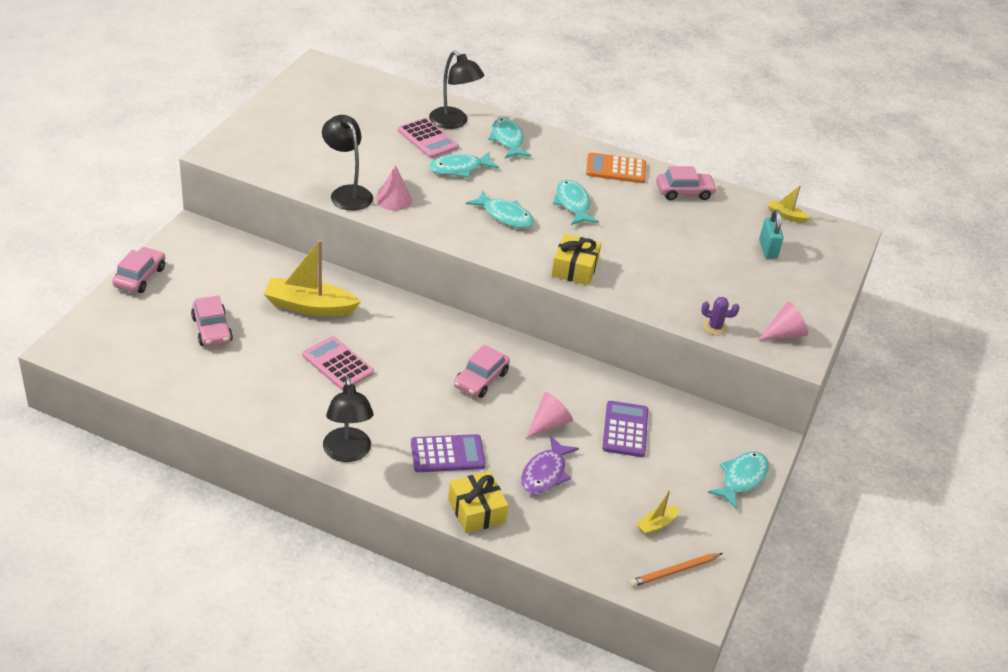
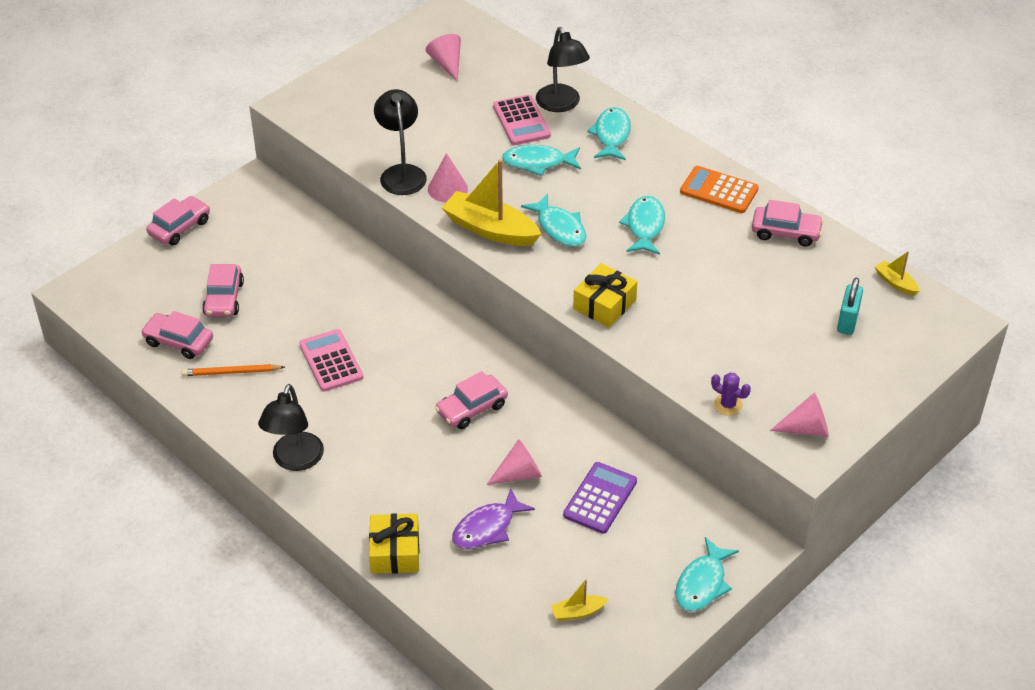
camera: 25 degrees right, 5 degrees up
yellow boat [264,240,361,316] -> yellow boat moved to [442,159,541,246]
purple calculator [411,434,486,472] -> none
orange pencil [630,553,723,587] -> orange pencil moved to [182,364,285,376]
turquoise fish [708,452,769,509] -> turquoise fish turned 150 degrees clockwise [675,537,739,612]
none -> pink car [141,311,213,359]
none -> pink cone [426,34,461,81]

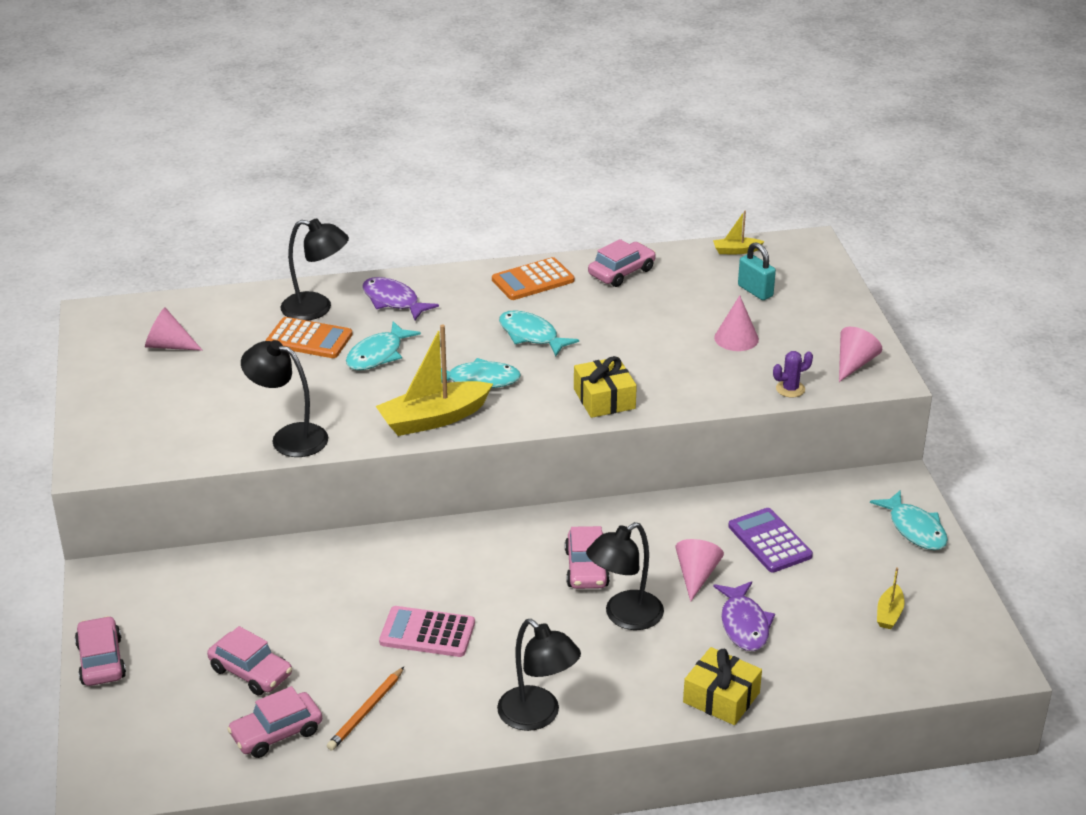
camera: 55 degrees left, 10 degrees down
pink cone [428,153,468,202] -> pink cone moved to [714,295,759,351]
pink calculator [493,95,551,145] -> orange calculator [266,317,353,358]
turquoise fish [587,107,631,160] -> purple fish [362,277,439,320]
none -> black lamp [586,522,664,630]

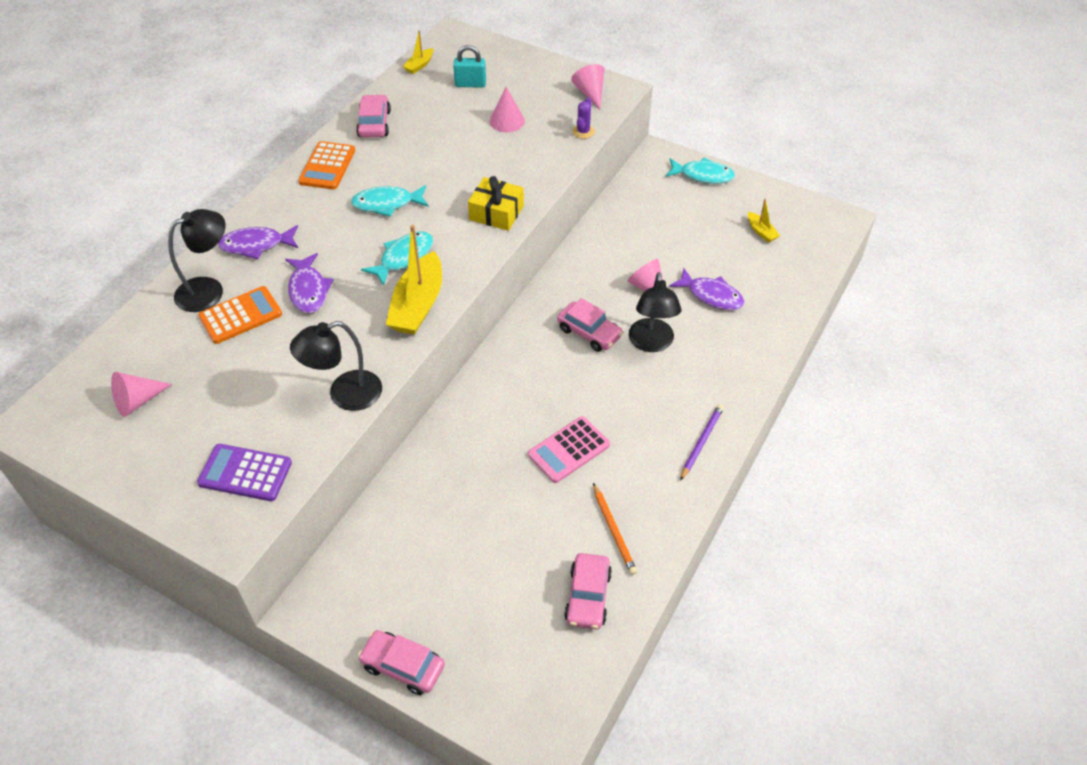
camera: 50 degrees left, 15 degrees up
pink car [207,626,292,695] -> none
turquoise fish [346,321,421,370] -> purple fish [285,253,333,313]
black lamp [497,619,581,731] -> purple pencil [680,404,724,481]
yellow gift [683,647,762,725] -> none
purple calculator [728,508,813,572] -> purple calculator moved to [197,444,292,501]

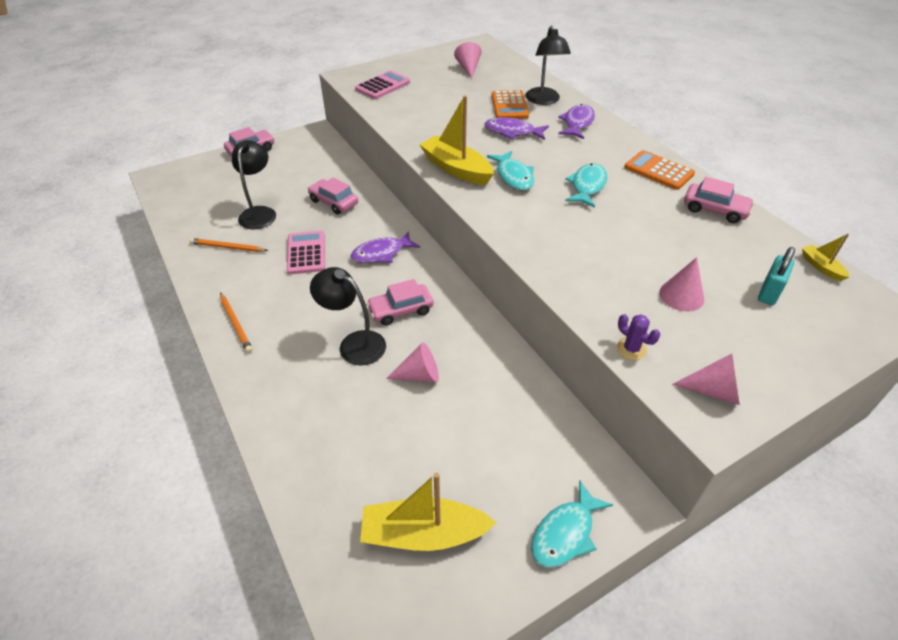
camera: 120 degrees right, 5 degrees down
purple calculator [197,444,292,501] -> pink calculator [355,71,410,99]
black lamp [290,321,382,411] -> black lamp moved to [232,140,276,230]
yellow gift [468,176,524,231] -> none
pink car [564,553,612,629] -> pink car moved to [308,177,358,214]
purple fish [669,268,745,310] -> purple fish moved to [351,231,420,263]
purple pencil [680,404,724,481] -> orange pencil [220,292,253,353]
yellow boat [748,199,780,243] -> yellow boat [360,472,497,551], size x2.08

